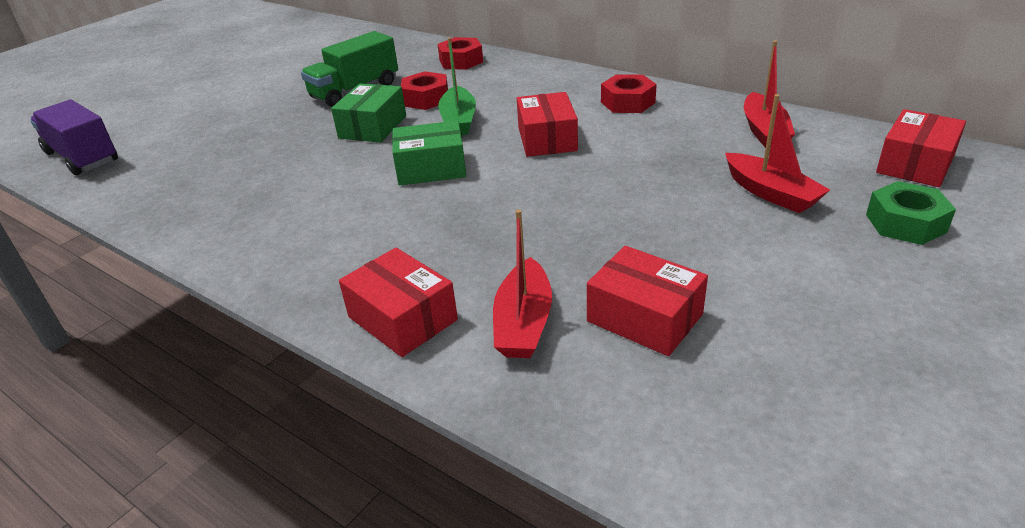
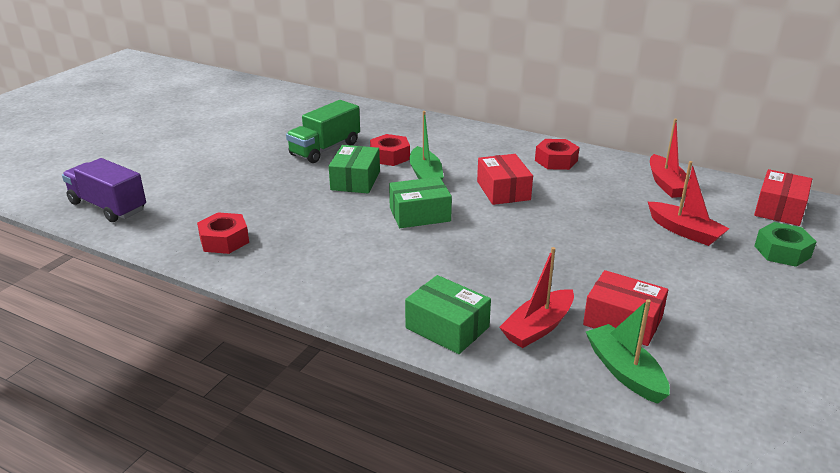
camera: 10 degrees left, 5 degrees down
red box [339,248,458,357] -> green box [405,275,491,354]
red nut [437,37,483,70] -> red nut moved to [197,212,249,254]
red boat [493,210,552,358] -> red boat turned 45 degrees clockwise [499,247,574,348]
none -> green boat [586,299,670,404]

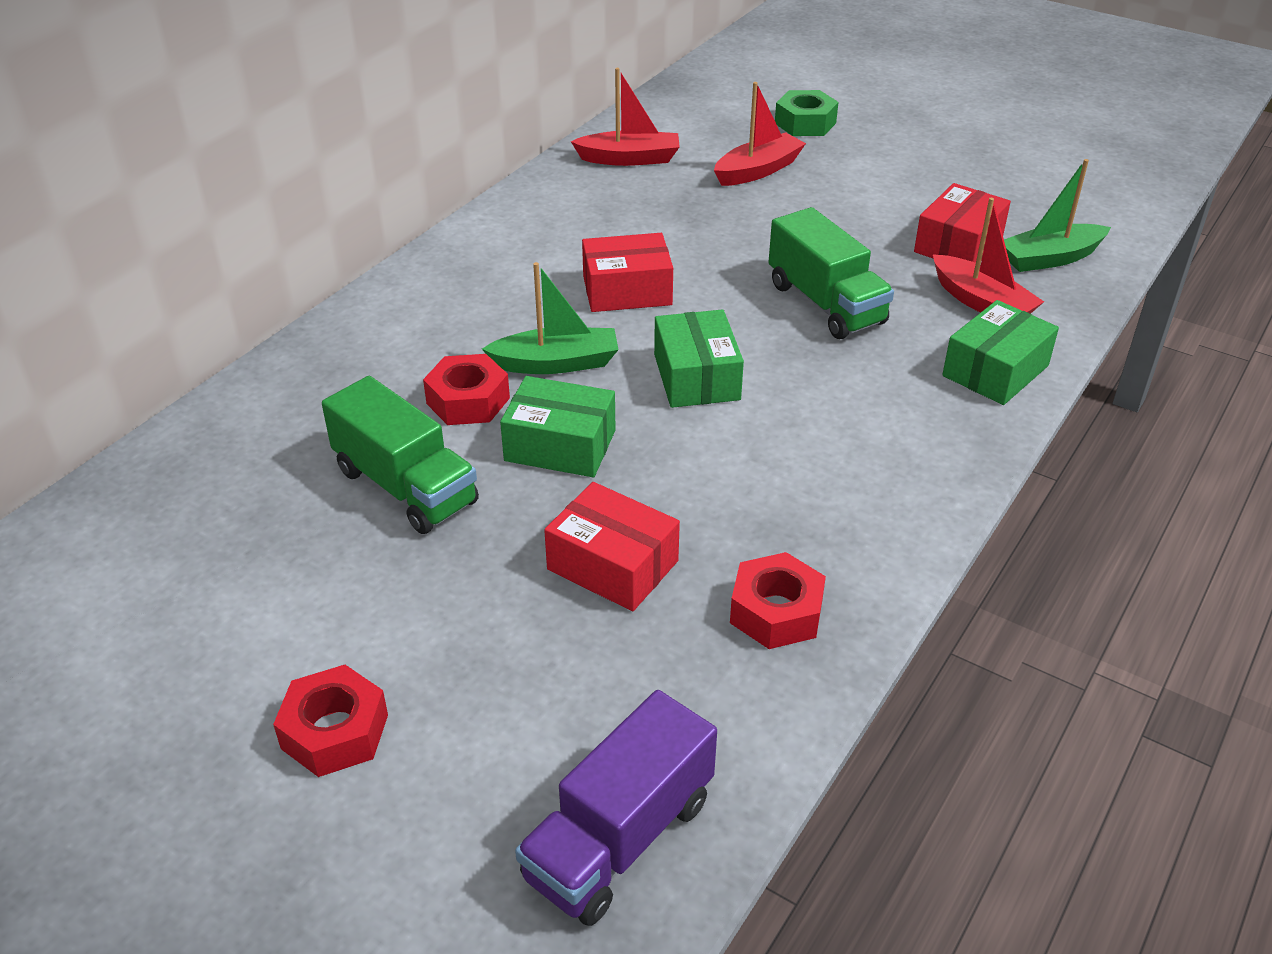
camera: 85 degrees left, 10 degrees up
red nut [535,139,580,170] -> red nut moved to [273,665,388,777]
red box [754,169,812,226] -> red box moved to [544,482,680,611]
none -> green truck [769,207,894,339]

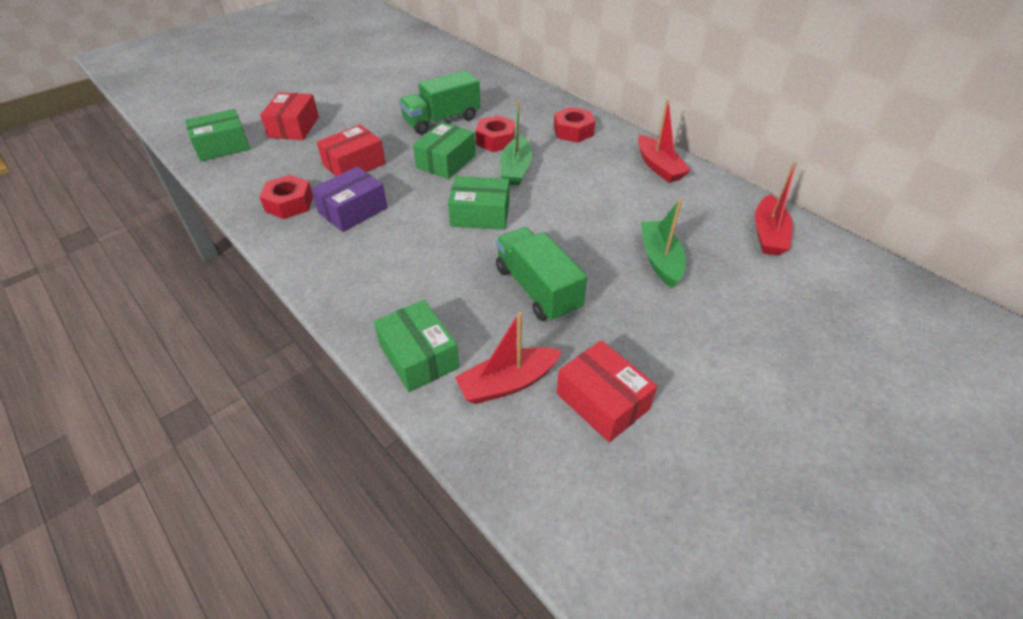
camera: 105 degrees right, 5 degrees up
red nut [273,665,388,777] -> red nut moved to [554,107,595,143]
purple truck [515,690,717,926] -> green box [185,109,250,161]
red box [582,233,673,312] -> red box moved to [260,92,319,140]
red boat [714,82,806,186] -> red boat moved to [638,99,691,183]
green truck [769,207,894,339] -> green truck turned 75 degrees clockwise [496,227,587,322]
green nut [775,90,839,136] -> none
green boat [1004,159,1111,272] -> green boat moved to [641,199,686,288]
none -> purple box [311,167,388,232]

